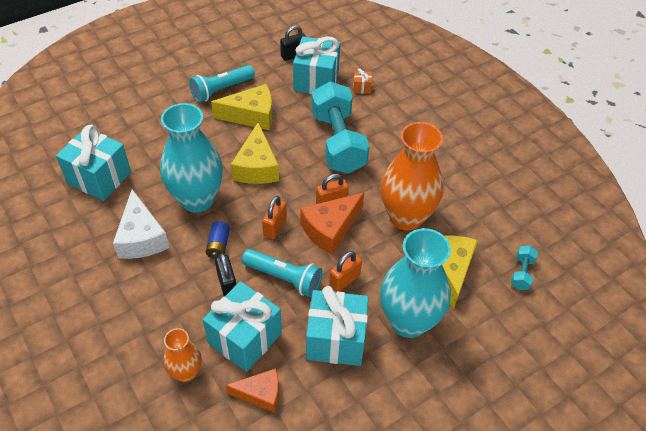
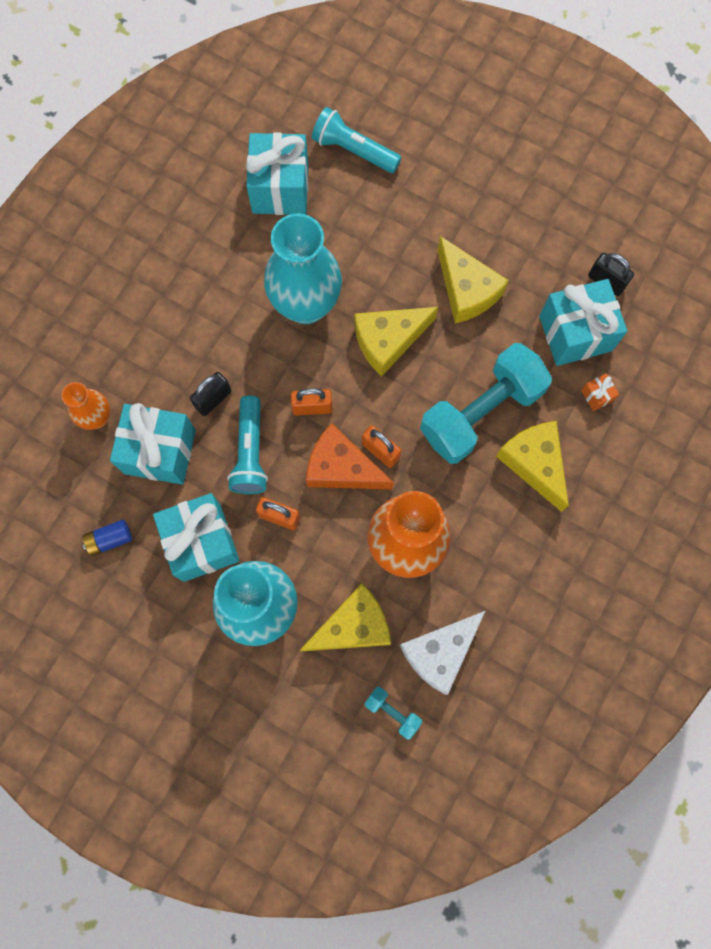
camera: 65 degrees right, 25 degrees up
white cheese [113,189,170,259] -> white cheese moved to [400,611,485,695]
turquoise flashlight [189,65,255,102] -> turquoise flashlight moved to [312,107,401,173]
blue battery [206,221,230,259] -> blue battery moved to [82,519,132,556]
orange cheese [225,368,279,413] -> none
turquoise dumbbell [511,246,538,290] -> turquoise dumbbell turned 45 degrees clockwise [364,687,422,739]
none -> yellow cheese [496,421,569,512]

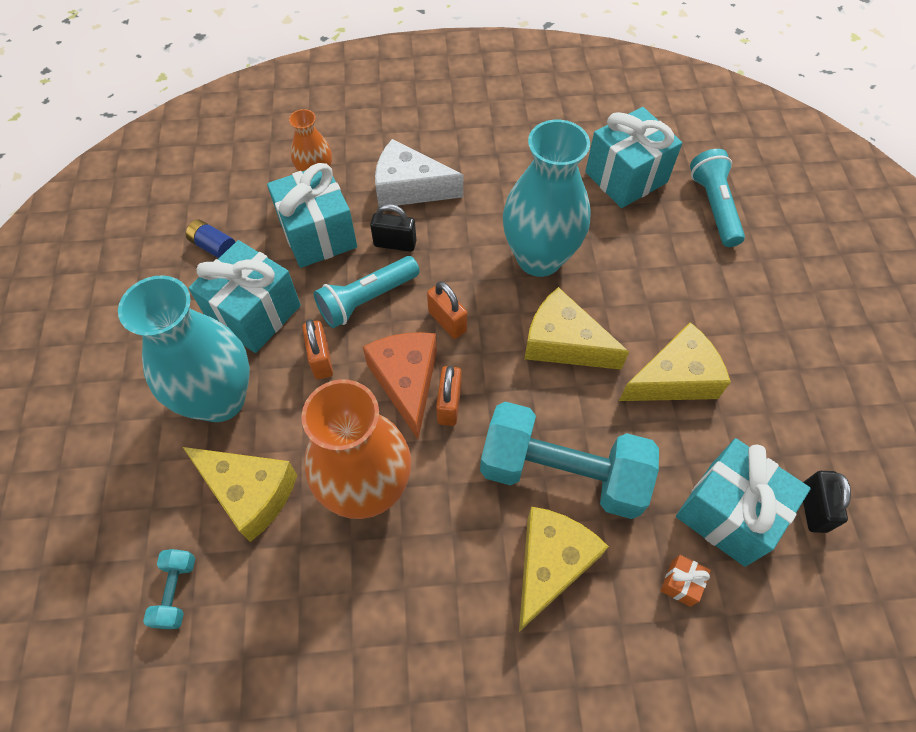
camera: 55 degrees right, 15 degrees down
white cheese [400,611,485,695] -> white cheese moved to [375,139,463,207]
yellow cheese [437,236,509,324] -> yellow cheese turned 135 degrees counterclockwise [619,322,731,401]

